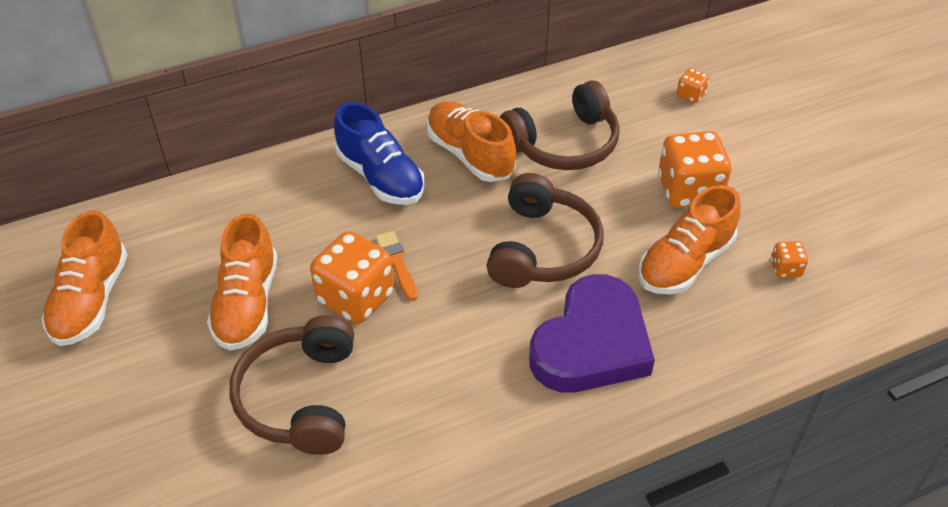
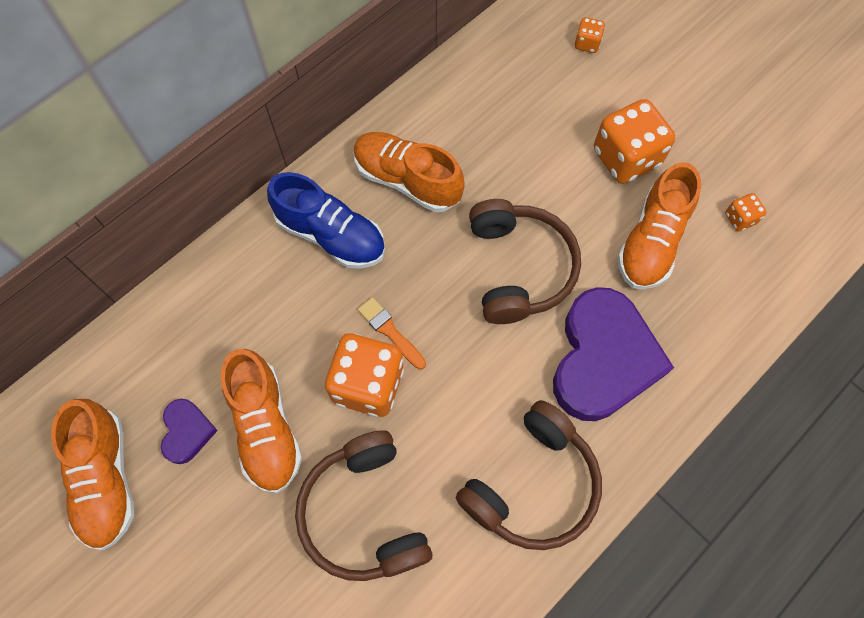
camera: 20 degrees left, 20 degrees up
brown headphones [500,81,620,170] -> brown headphones moved to [456,400,602,550]
none -> purple heart [161,399,218,464]

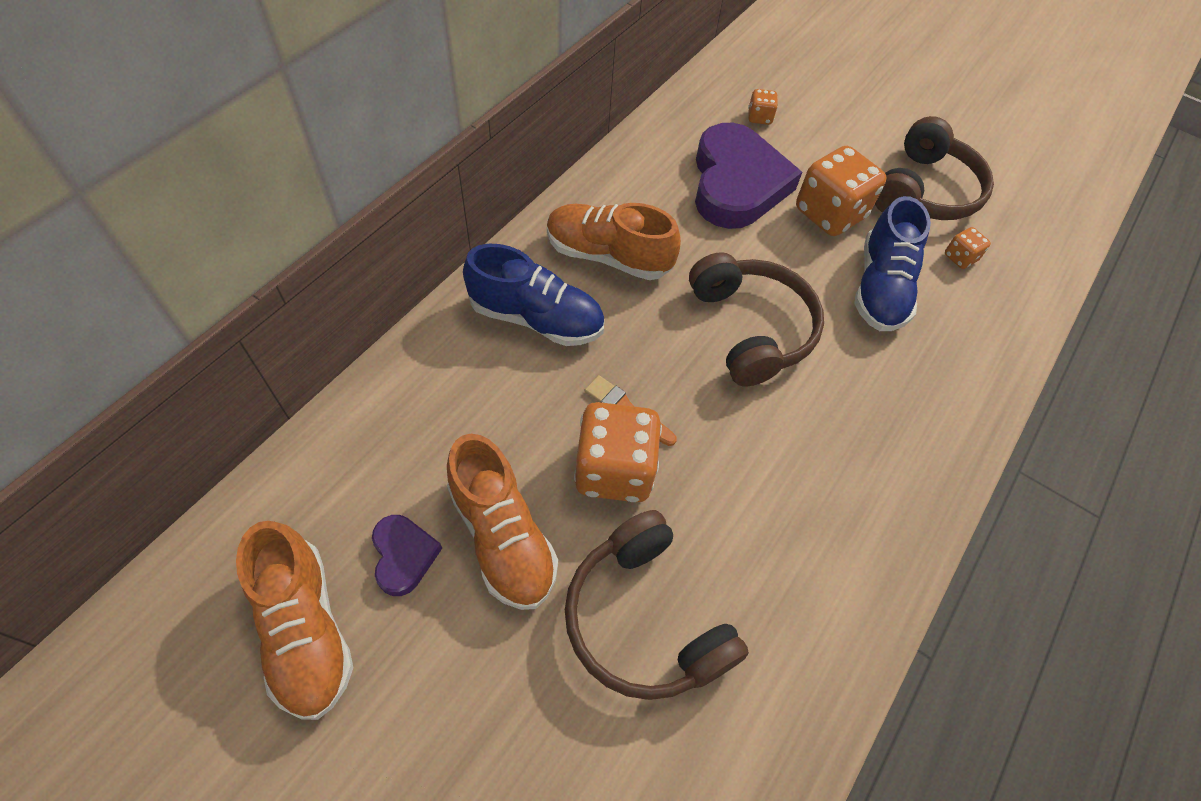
camera: 15 degrees left, 10 degrees down
brown headphones [456,400,602,550] -> brown headphones moved to [875,116,994,220]
purple heart [553,287,674,421] -> purple heart moved to [695,123,802,229]
orange shoe [617,162,701,290] -> blue shoe [854,196,931,331]

